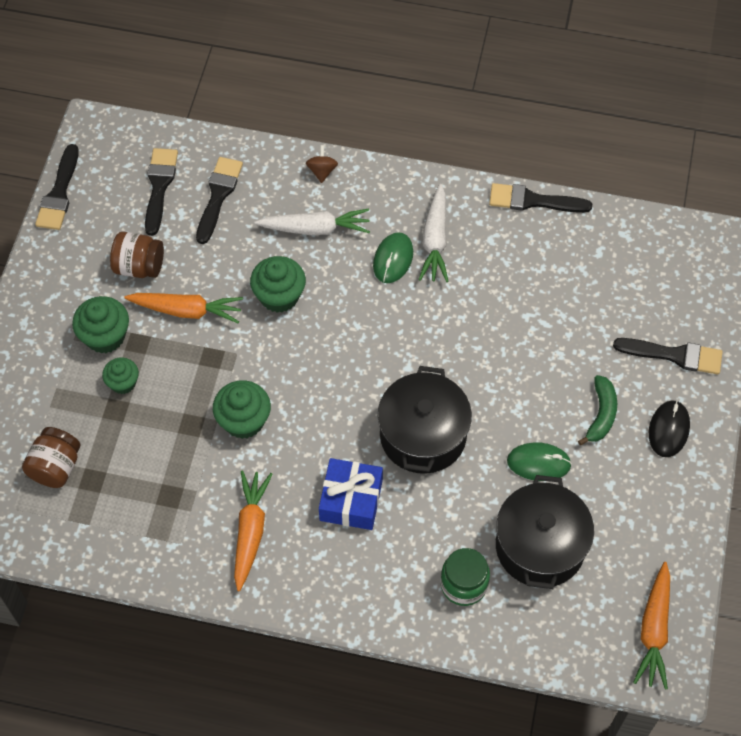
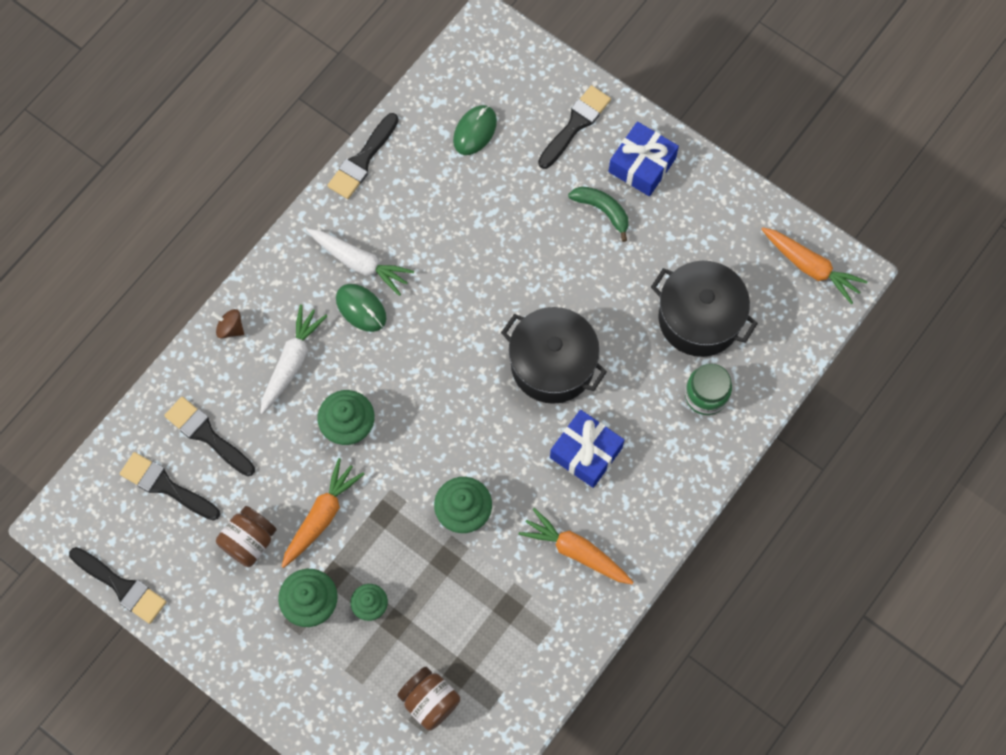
camera: 65 degrees left, 10 degrees up
green mouse [507,442,572,481] -> green mouse moved to [453,105,497,155]
black mouse [649,400,690,457] -> blue gift [609,122,679,196]

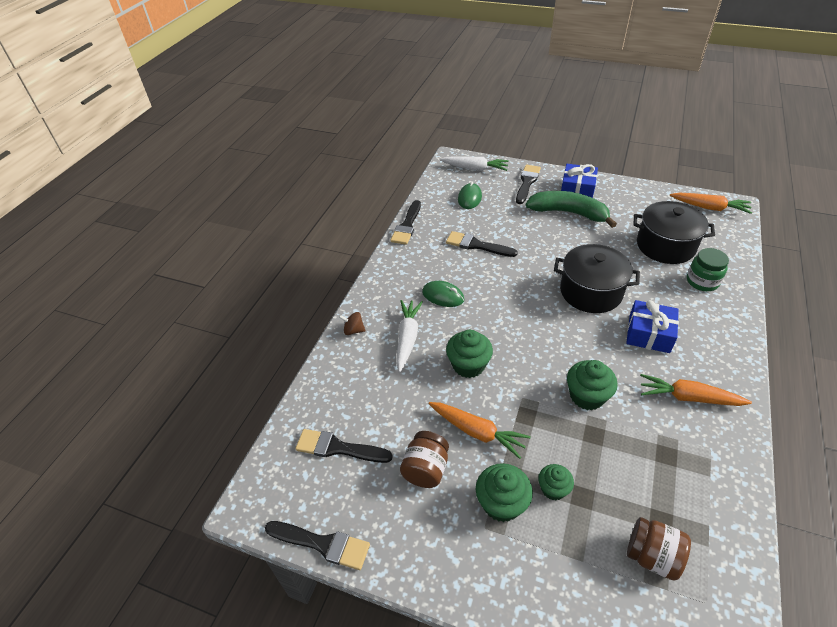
camera: 15 degrees left, 25 degrees down
black brush [164,397,255,476] -> black brush moved to [446,231,518,257]
orange carrot [281,458,364,568] -> orange carrot turned 105 degrees clockwise [429,402,531,459]
white carrot [307,229,414,296] -> white carrot moved to [440,156,509,171]
green banana [568,186,628,242] -> green banana [526,191,617,228], size x1.79

